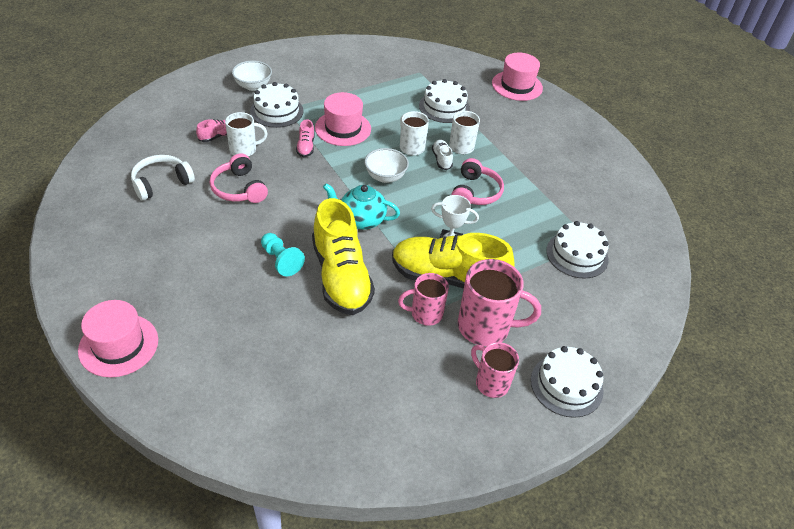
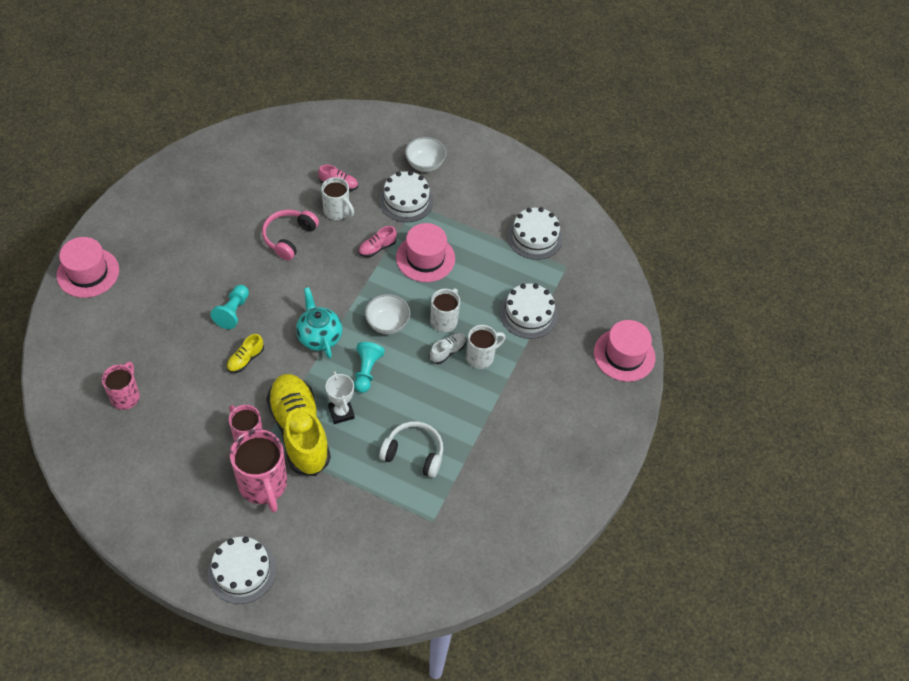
camera: 55 degrees right, 10 degrees up
white headphones [131,155,195,201] -> white headphones moved to [379,421,443,478]
yellow shoe [312,198,375,315] -> yellow shoe [226,334,264,373], size x0.42
pink headphones [451,158,504,205] -> none
pink mug [471,342,519,398] -> pink mug moved to [102,362,140,410]
white cake [546,221,609,279] -> white cake moved to [507,207,563,260]
none -> turquoise pawn [354,342,385,393]

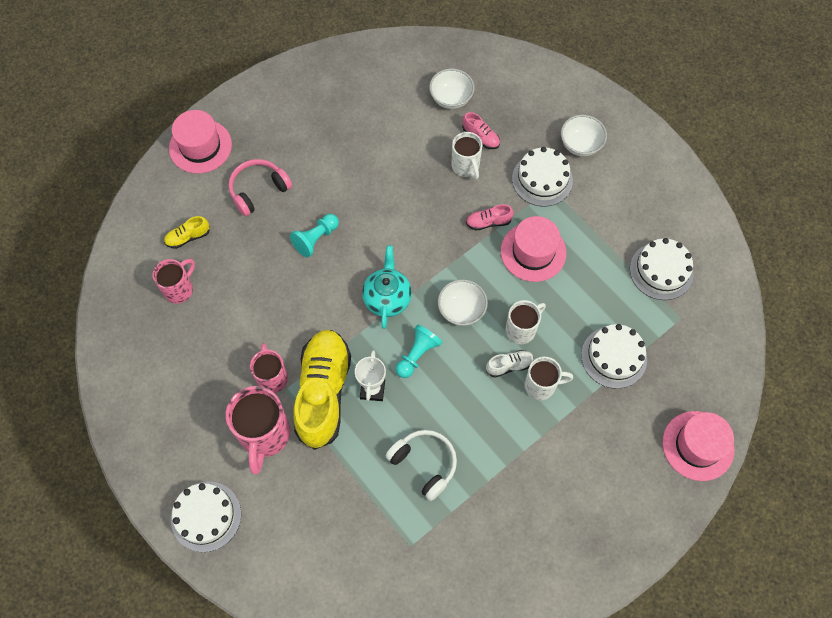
camera: 30 degrees right, 10 degrees up
yellow shoe [226,334,264,373] -> yellow shoe moved to [164,216,210,249]
pink headphones [262,209,319,260] -> pink headphones moved to [229,159,292,216]
none -> white bowl [429,69,475,109]

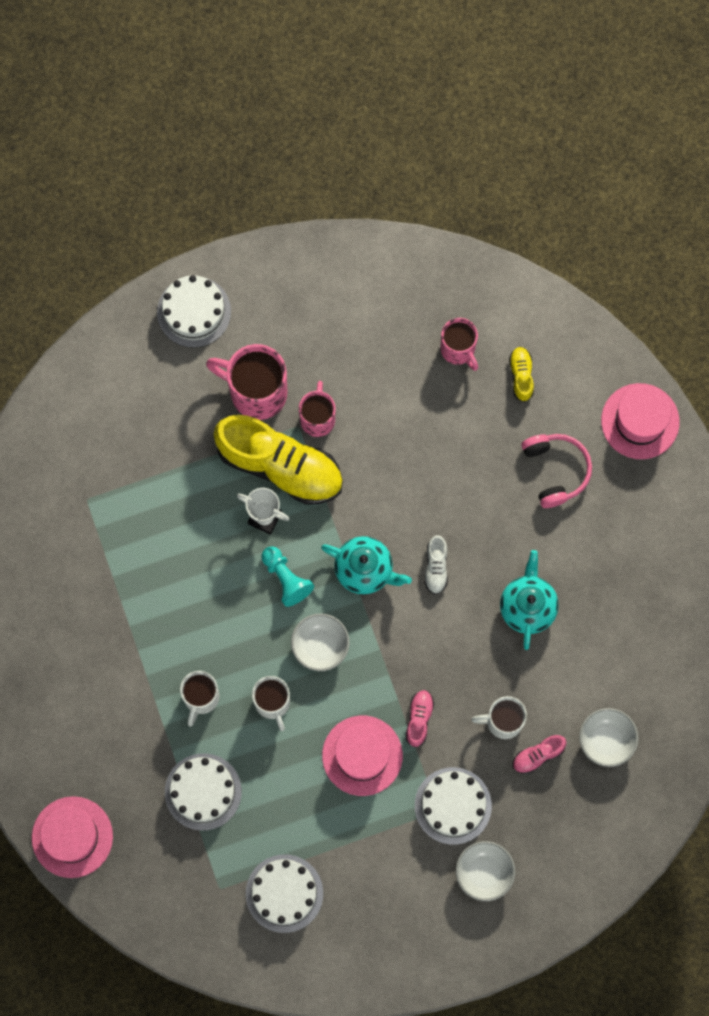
camera: 110 degrees right, 10 degrees up
pink mug [250,343,288,393] -> pink mug turned 90 degrees counterclockwise [299,381,335,437]
turquoise pawn [290,214,339,258] -> none
white headphones [386,430,457,501] -> none
white shoe [486,350,534,377] -> white shoe moved to [424,535,448,595]
none -> turquoise teapot [500,550,559,650]

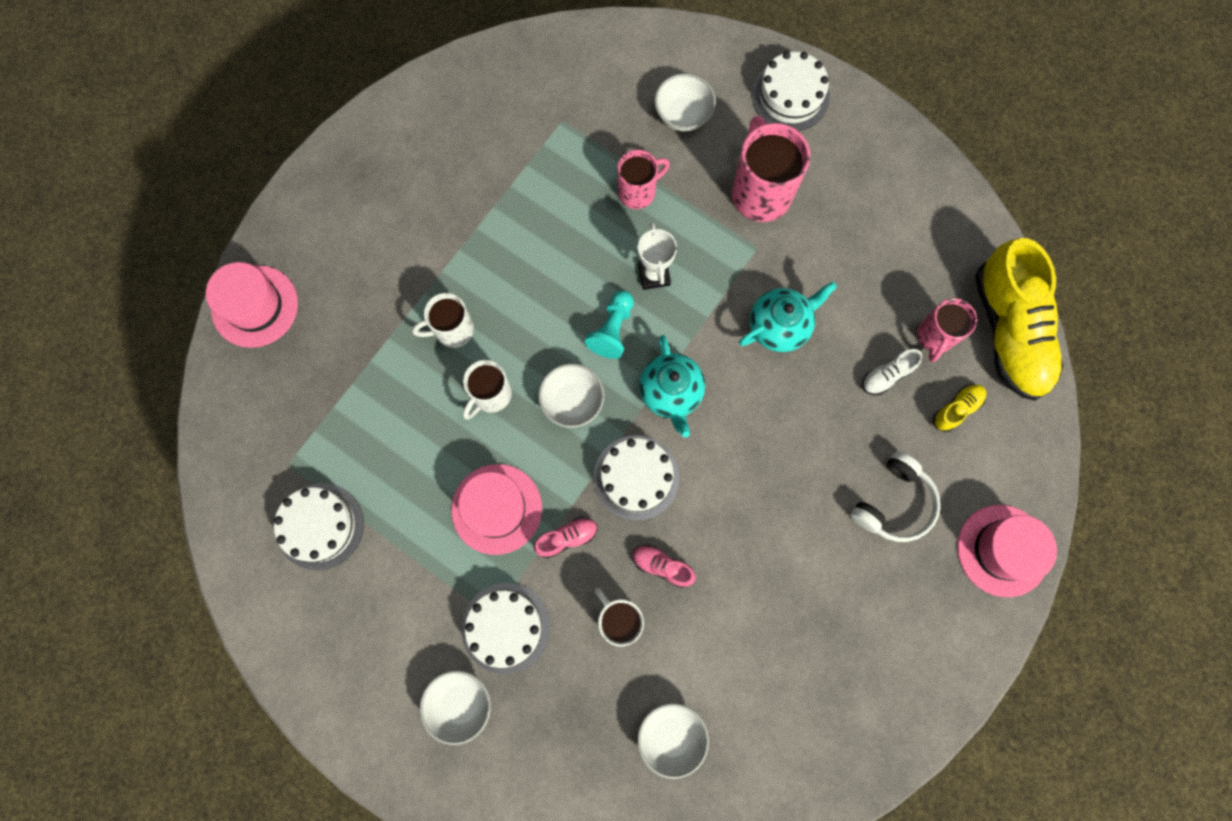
camera: 55 degrees right, 0 degrees up
white cake [165,753,242,831] -> white cake moved to [593,435,679,521]
yellow shoe [214,415,343,505] -> yellow shoe moved to [975,238,1063,401]
pink mug [299,381,335,437] -> pink mug moved to [617,150,670,209]
white shoe [424,535,448,595] -> white shoe moved to [862,349,922,395]
turquoise teapot [500,550,559,650] -> turquoise teapot moved to [739,281,837,352]
pink shoe [513,735,566,774] -> pink shoe moved to [633,545,696,588]
pink headphones [521,434,592,508] -> white headphones [851,451,941,542]
none -> white bowl [654,73,716,131]

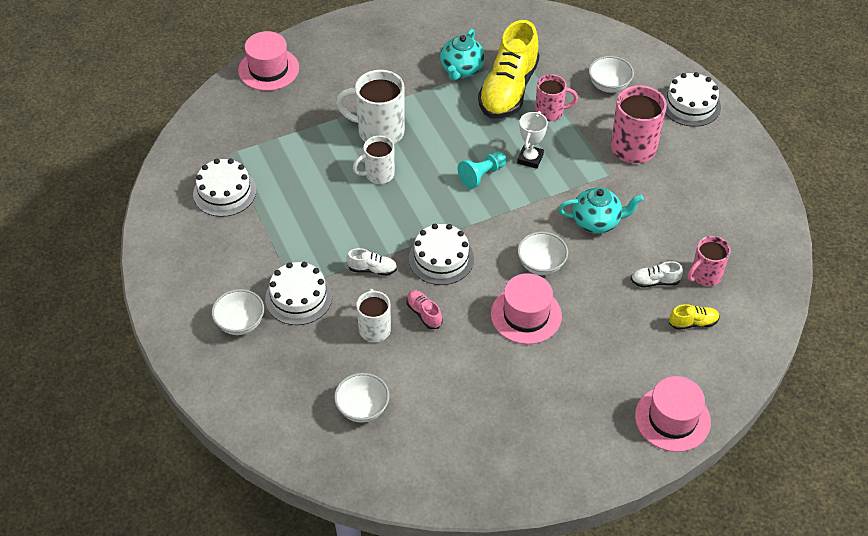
camera: 30 degrees right, 25 degrees down
white mug [412,293,474,348] -> white mug [336,70,405,144], size x1.62
pink hat [451,464,542,555] -> pink hat moved to [491,273,562,344]
pink shoe [534,517,598,559] -> white shoe [347,248,397,276]
white bowl [538,363,605,428] -> white bowl moved to [517,232,568,275]
turquoise teapot [639,335,705,437] -> turquoise teapot moved to [440,29,485,81]
white headphones [851,451,941,542] -> none
yellow shoe [975,238,1063,401] -> yellow shoe moved to [478,20,540,119]

